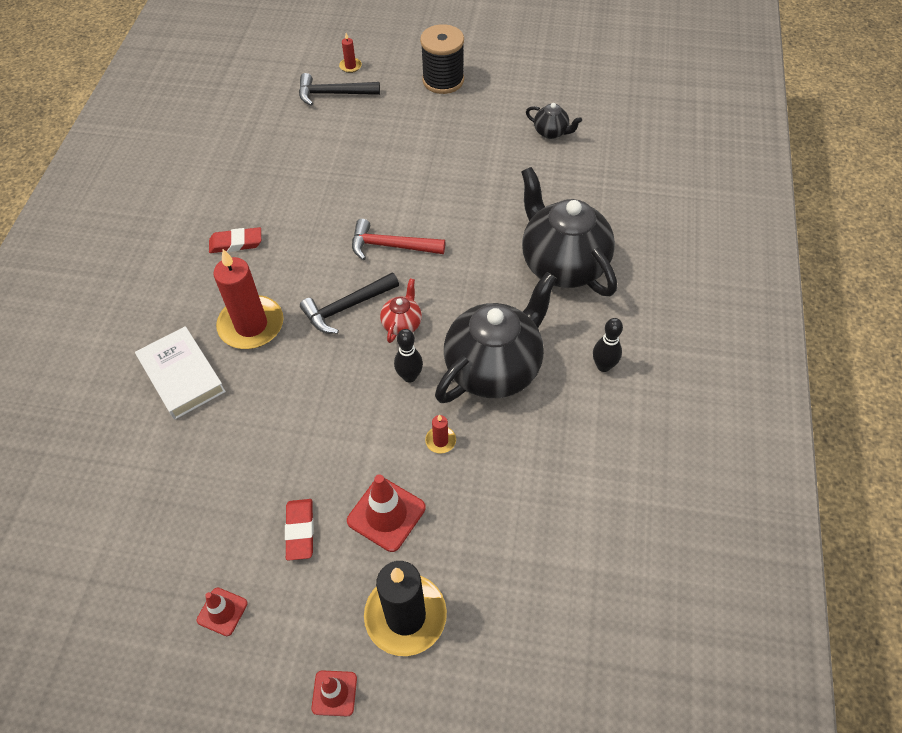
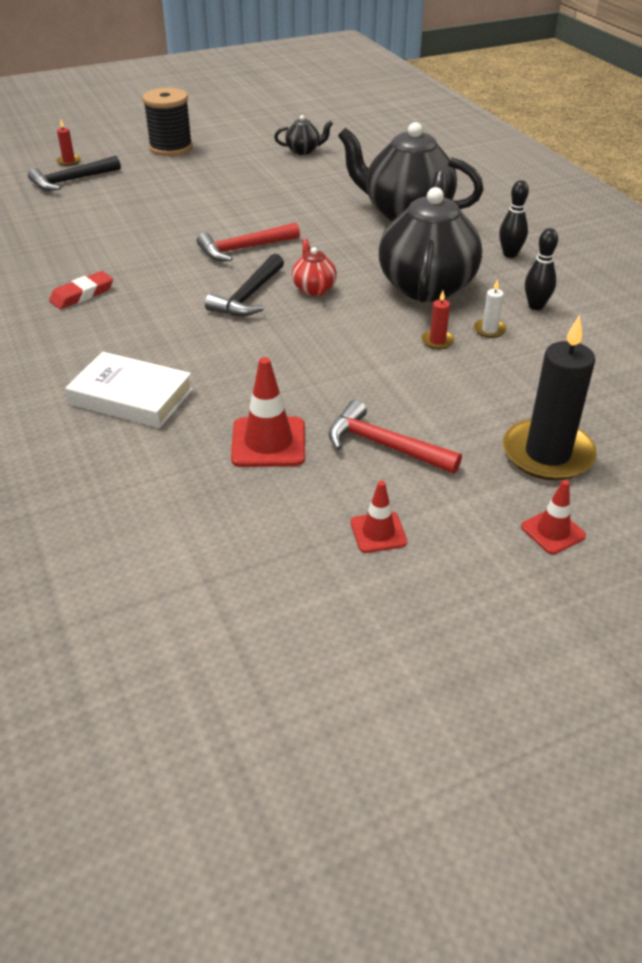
camera: 35 degrees left, 15 degrees down
red candle [213,249,284,349] -> none
red eraser [285,499,314,561] -> red hammer [329,400,462,474]
red traffic cone [347,474,426,552] -> red traffic cone moved to [231,357,305,467]
black bowling pin [394,329,423,382] -> black bowling pin moved to [525,228,558,310]
none -> white candle [474,279,507,338]

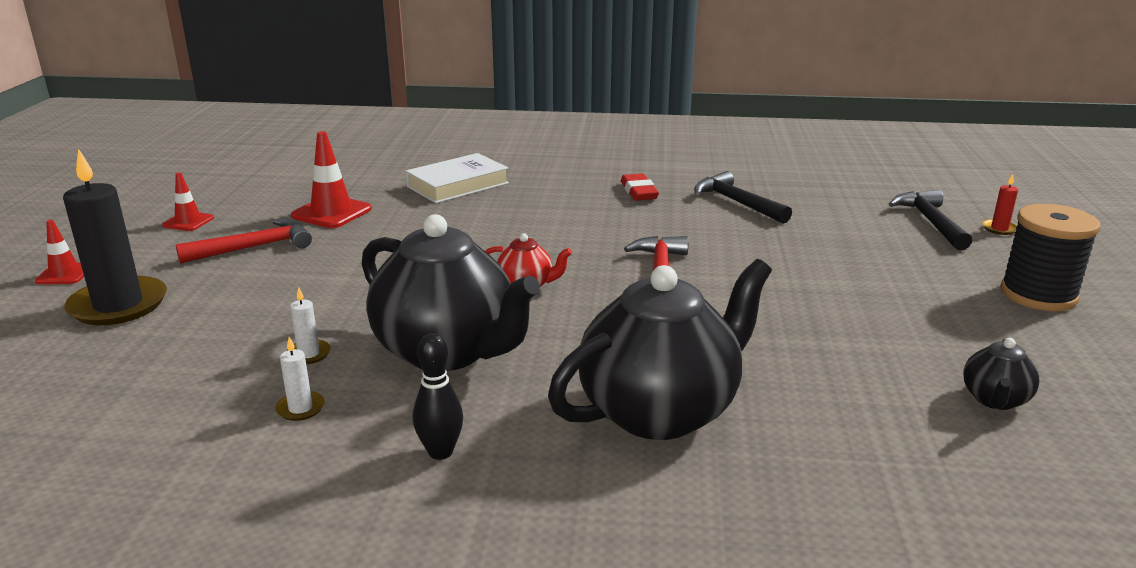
camera: 120 degrees right, 15 degrees down
black hammer [205,254,284,316] -> black hammer moved to [694,171,792,224]
red candle [421,291,455,349] -> none
black bowling pin [525,228,558,310] -> white candle [275,337,325,421]

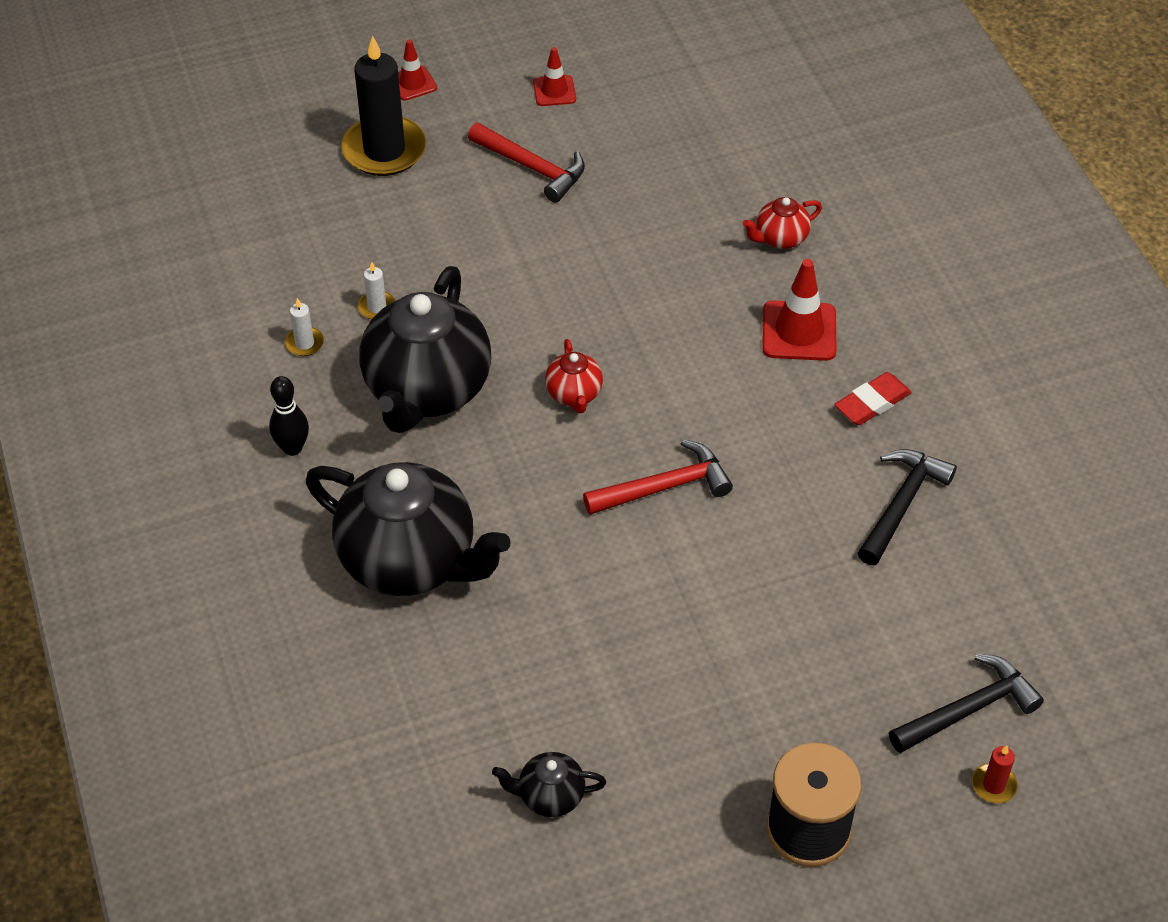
camera: 65 degrees right, 25 degrees up
red traffic cone [291,131,372,228] -> red traffic cone moved to [762,259,837,361]
white book [405,153,509,203] -> red teapot [743,197,822,249]

